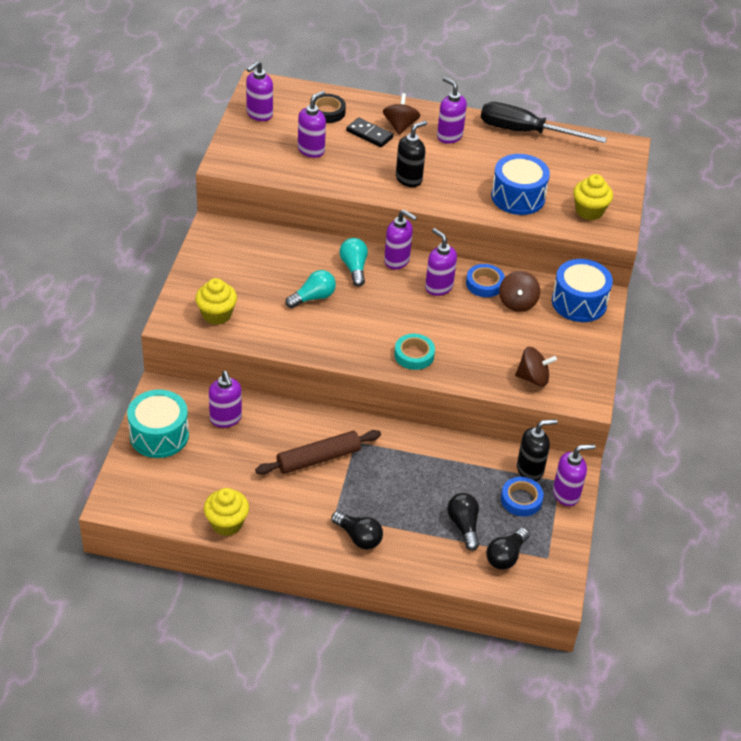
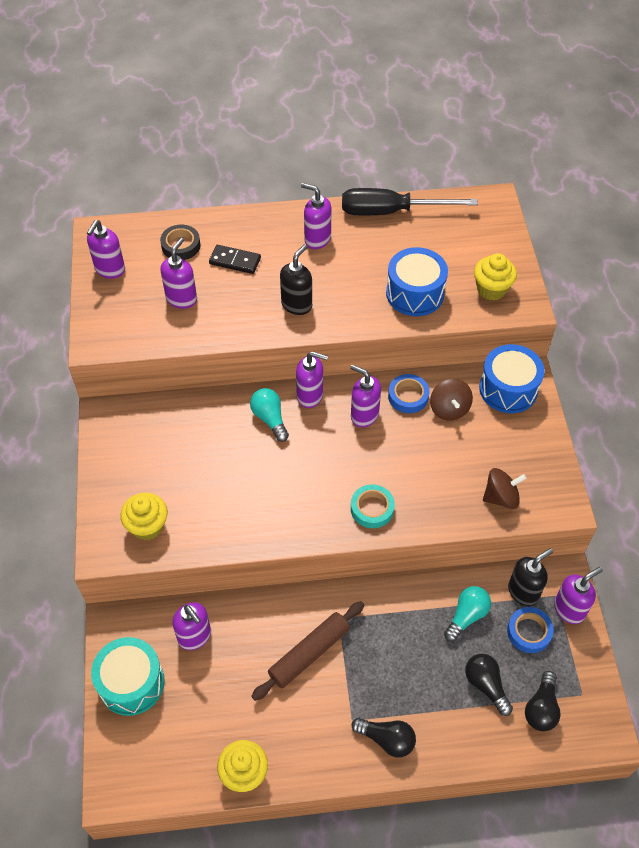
camera: 15 degrees left, 10 degrees up
turquoise light bulb [286,270,336,308] -> turquoise light bulb moved to [444,586,491,642]
brown spinning top [383,93,421,135] -> none

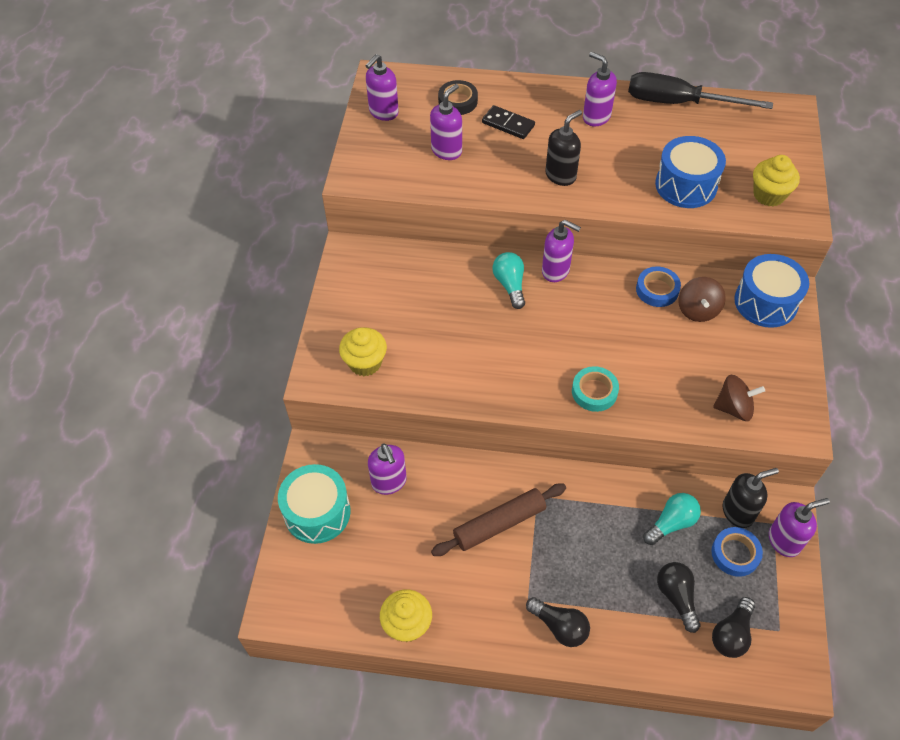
camera: 15 degrees right, 0 degrees up
purple soap dispenser [350,365,381,428] -> none

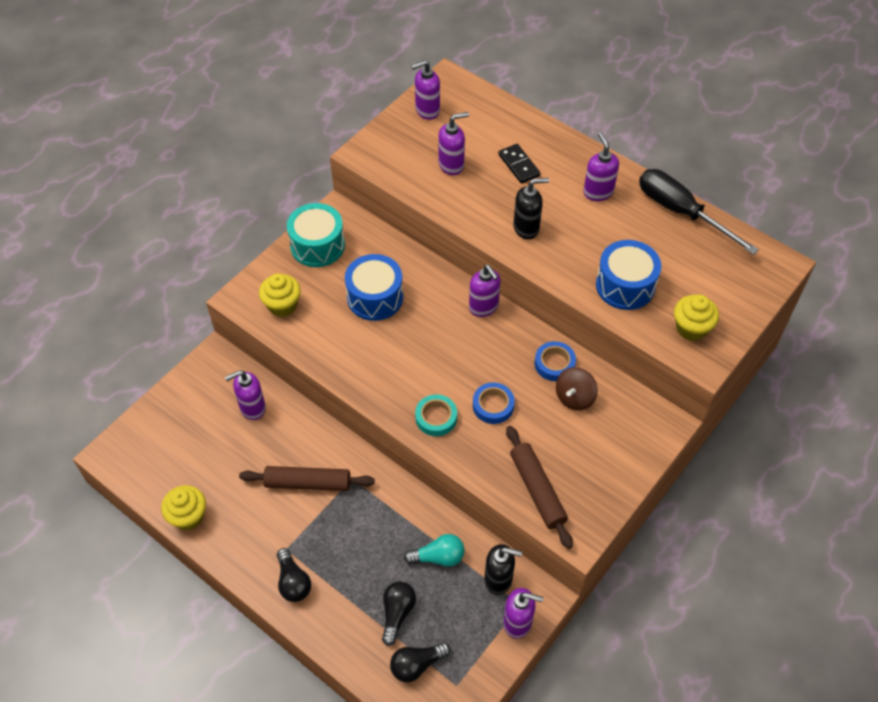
camera: 30 degrees right, 0 degrees up
turquoise drum [278,464,351,544] -> turquoise drum moved to [287,203,345,267]
purple soap dispenser [368,443,407,495] -> purple soap dispenser turned 60 degrees clockwise [225,370,266,420]
black tape [438,80,478,115] -> none
turquoise light bulb [492,252,525,309] -> none
blue tape [711,527,763,577] -> blue tape moved to [473,382,515,424]
brown spinning top [713,375,765,421] -> brown rolling pin [506,426,573,549]
blue drum [734,254,809,328] -> blue drum moved to [345,254,403,321]

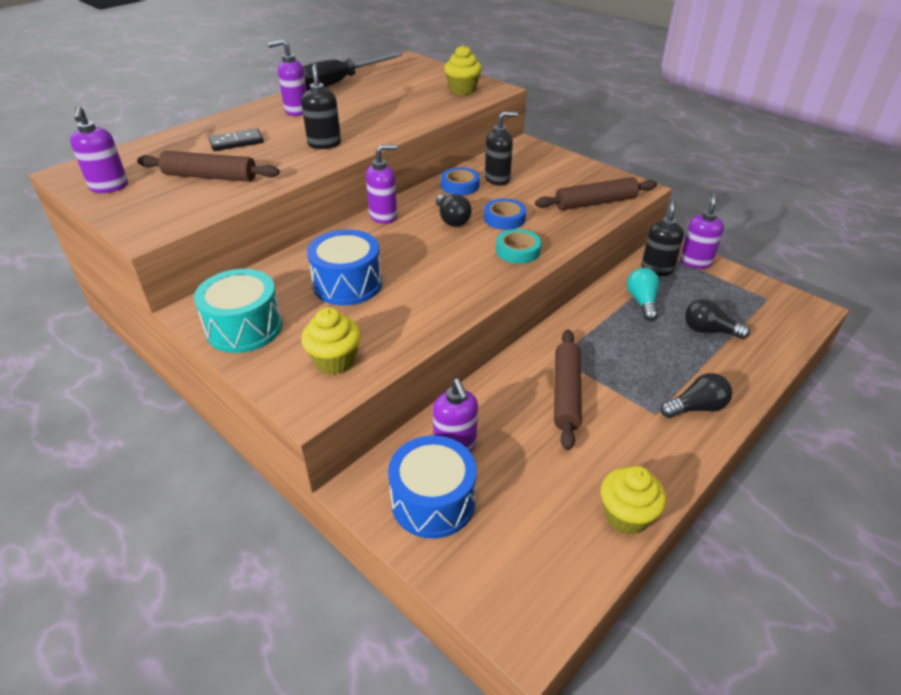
camera: 85 degrees left, 15 degrees down
black light bulb [390,642,451,682] -> black light bulb moved to [436,194,472,227]
purple soap dispenser [439,112,469,175] -> brown rolling pin [137,151,280,182]
brown spinning top [556,367,598,410] -> black soap dispenser [485,112,518,185]
blue drum [596,240,661,310] -> blue drum moved to [388,435,477,539]

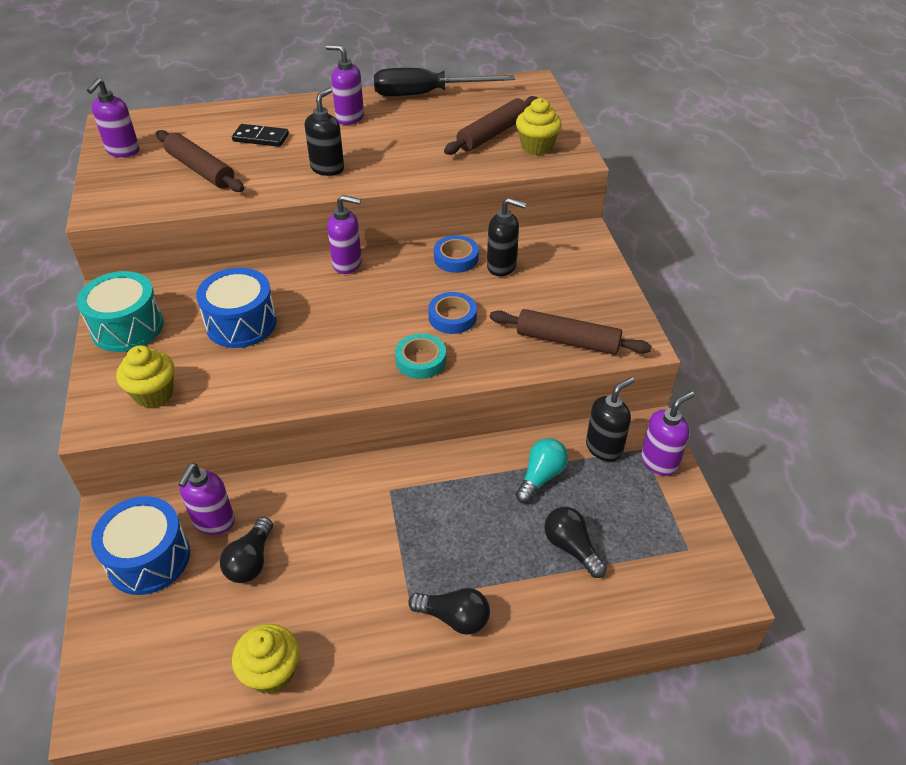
camera: 35 degrees right, 5 degrees up
black light bulb [436,194,472,227] -> black light bulb moved to [220,517,273,583]
brown rolling pin [554,330,582,450] -> brown rolling pin moved to [444,96,538,155]

